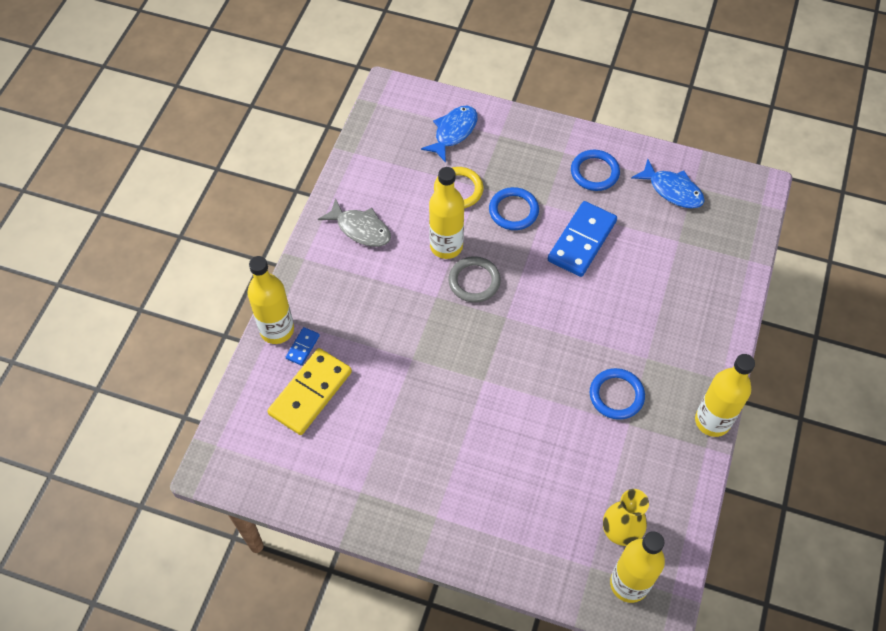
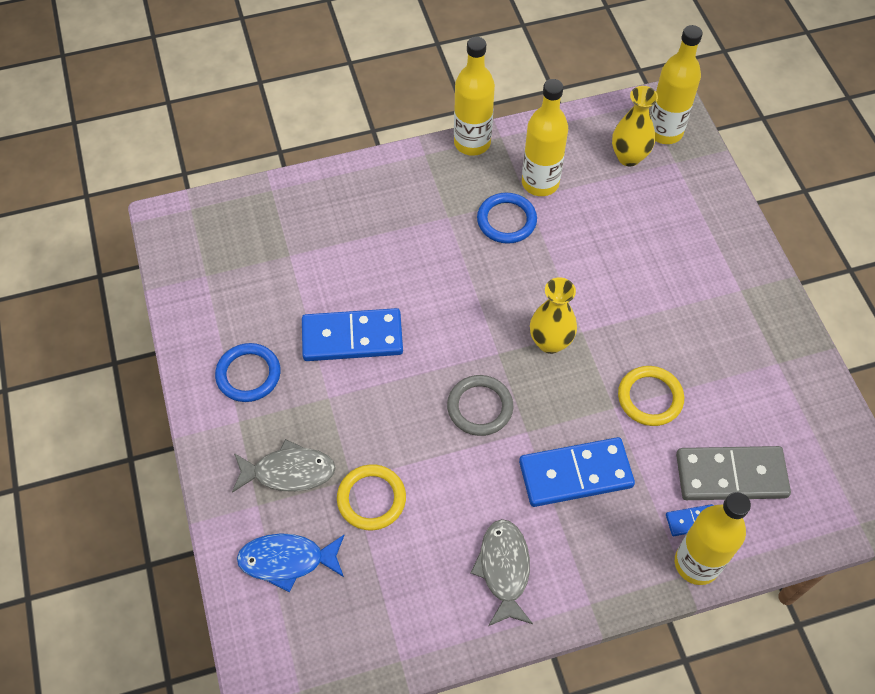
camera: 125 degrees left, 0 degrees up
yellow domino [267,348,352,435] -> grey domino [676,446,791,500]
yellow bottle [429,167,464,259] -> yellow bottle moved to [522,79,568,196]
blue ring [489,187,539,230] -> none
blue fish [631,159,705,209] -> none
none -> grey fish [232,439,336,493]
none -> blue domino [519,437,635,507]
none -> yellow vase [530,277,577,354]
none -> yellow ring [618,366,684,426]

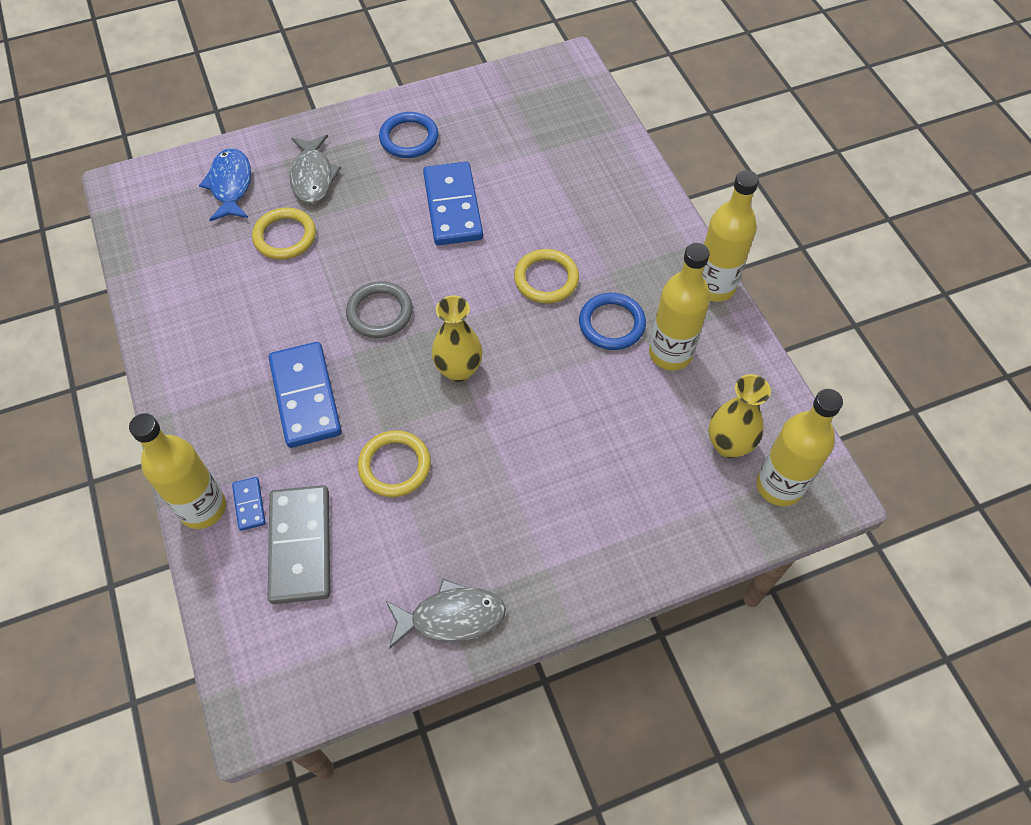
camera: 85 degrees right, 0 degrees up
grey fish [470,519,533,626] -> grey fish moved to [386,579,506,649]
none -> yellow ring [514,249,579,304]

